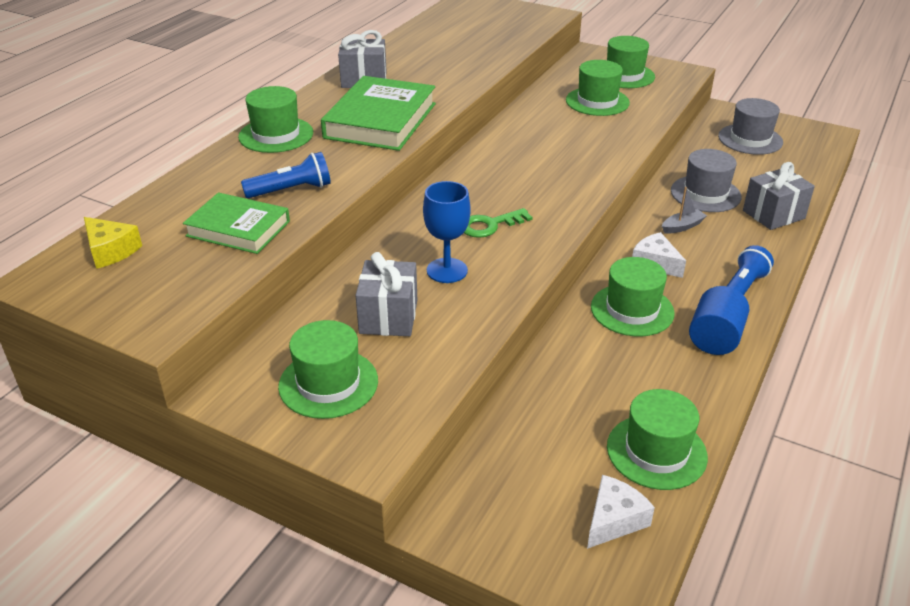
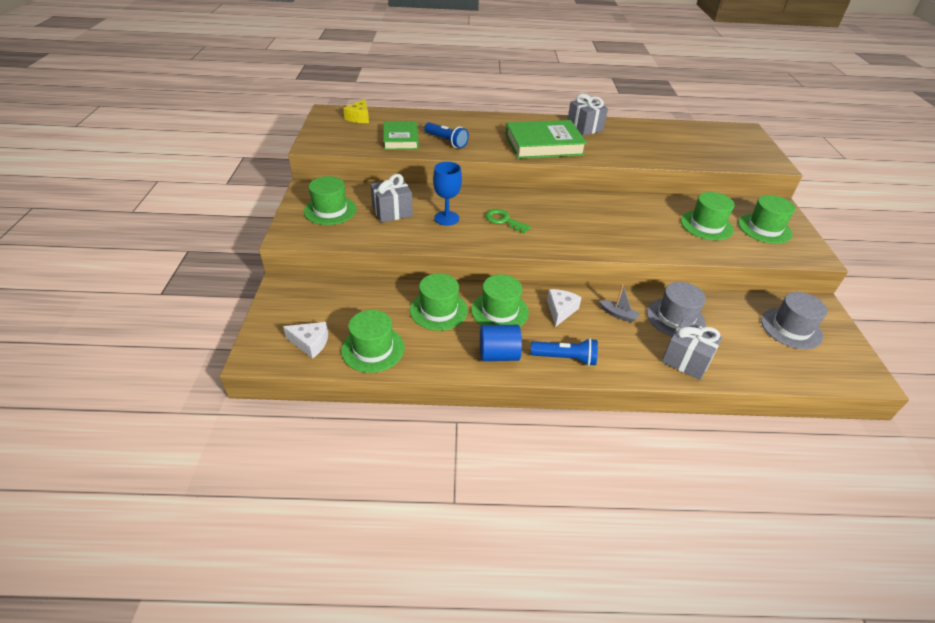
camera: 60 degrees right, 5 degrees up
green hat [238,86,313,153] -> green hat moved to [410,273,468,331]

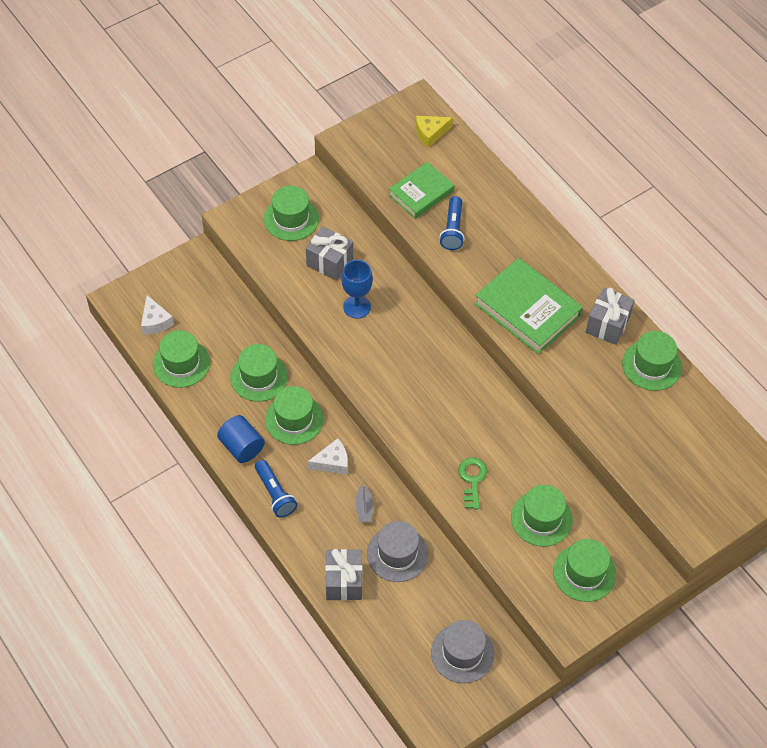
camera: 55 degrees right, 15 degrees up
green key [485,209,531,233] -> green key moved to [458,457,487,509]
none -> green hat [622,331,682,391]

